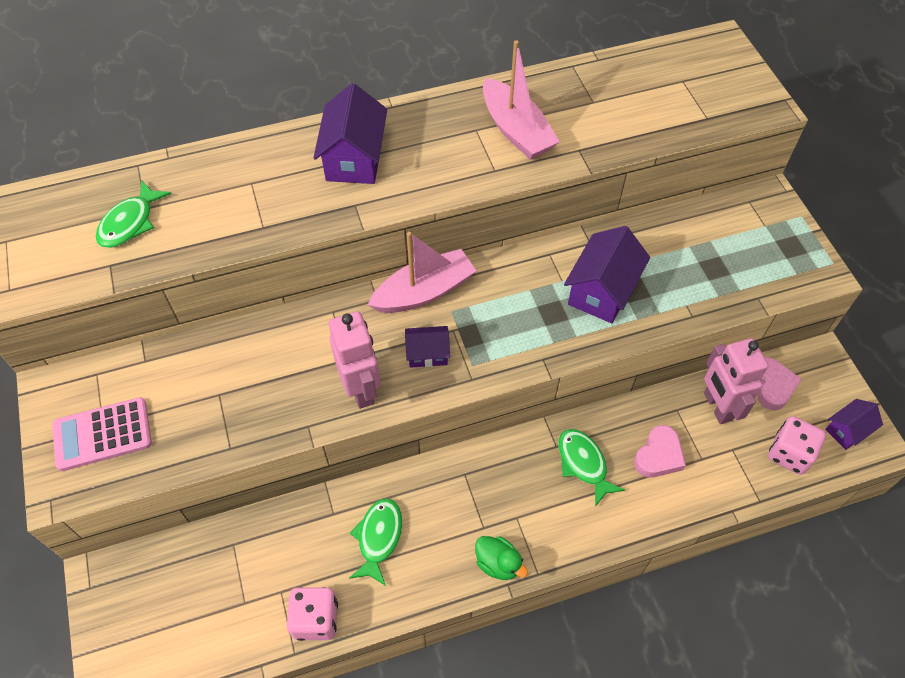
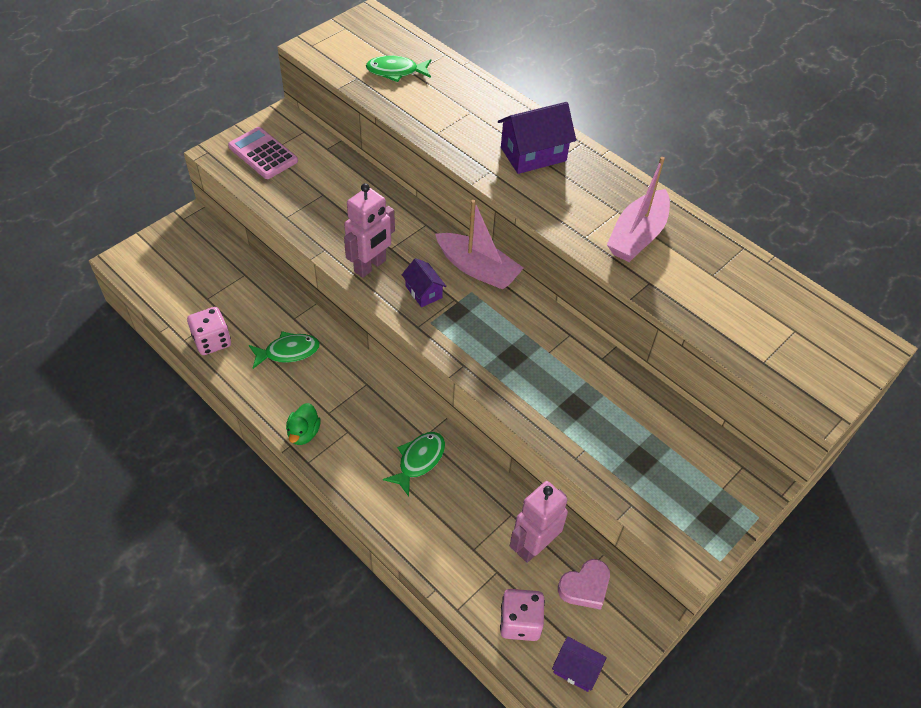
camera: 60 degrees right, 5 degrees down
purple house [564,226,650,323] -> none
pink heart [634,425,686,477] -> none

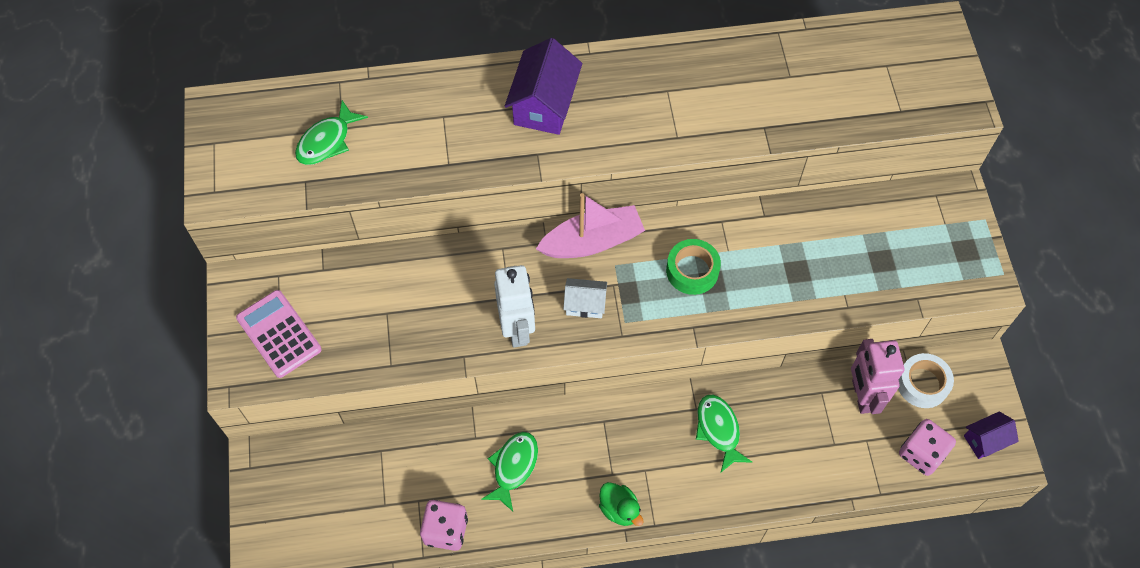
camera: 50 degrees left, 10 degrees up
pink calculator [228,127,298,179] -> pink calculator turned 60 degrees clockwise [236,290,322,378]
pink robot [344,183,395,278] -> white robot [494,265,535,348]
purple house [402,258,447,307] -> white house [563,278,607,318]
pink heart [558,559,610,610] -> white tape [898,353,954,408]
pink boat [607,157,670,262] -> none
none -> green tape [666,239,721,295]

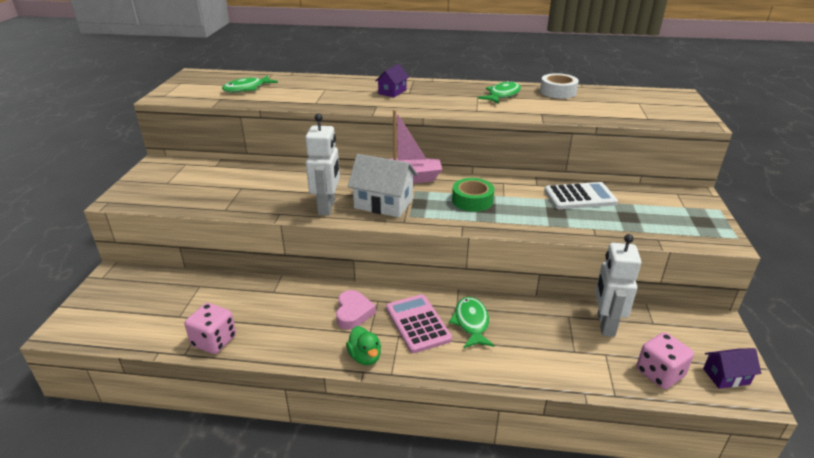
camera: 15 degrees right, 30 degrees down
pink calculator [236,290,322,378] -> pink calculator moved to [386,294,452,353]
green fish [481,432,538,511] -> green fish moved to [478,80,521,104]
purple house [505,38,582,135] -> purple house [375,64,409,97], size x0.58
white house [563,278,607,318] -> white house [348,154,417,218], size x1.74
pink robot [851,339,904,414] -> white robot [595,234,641,337]
white tape [898,353,954,408] -> white tape moved to [540,73,579,99]
none -> pink heart [336,290,376,330]
none -> white calculator [544,182,618,209]

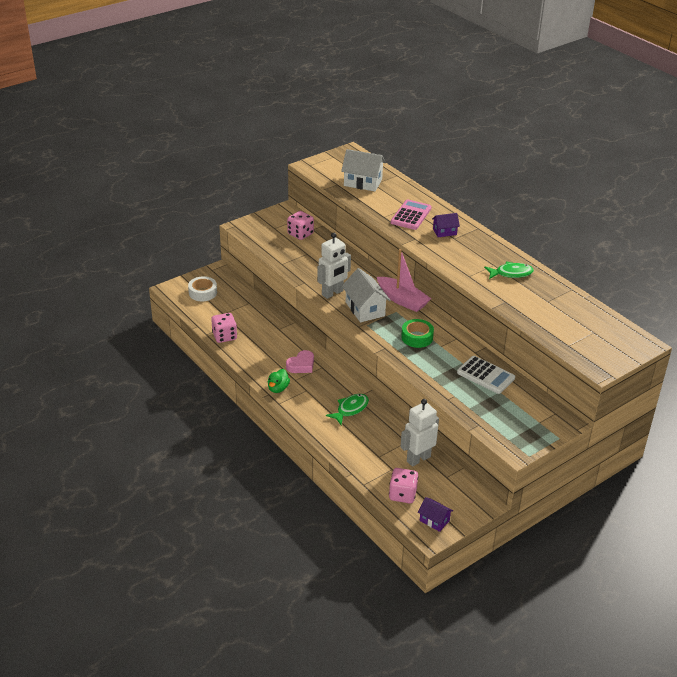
camera: 45 degrees right, 5 degrees up
green fish [222,75,278,92] -> white house [341,149,386,191]
pink calculator [386,294,452,353] -> pink calculator moved to [391,199,432,230]
white tape [540,73,579,99] -> white tape moved to [188,276,217,301]
none -> pink dice [287,211,314,240]

